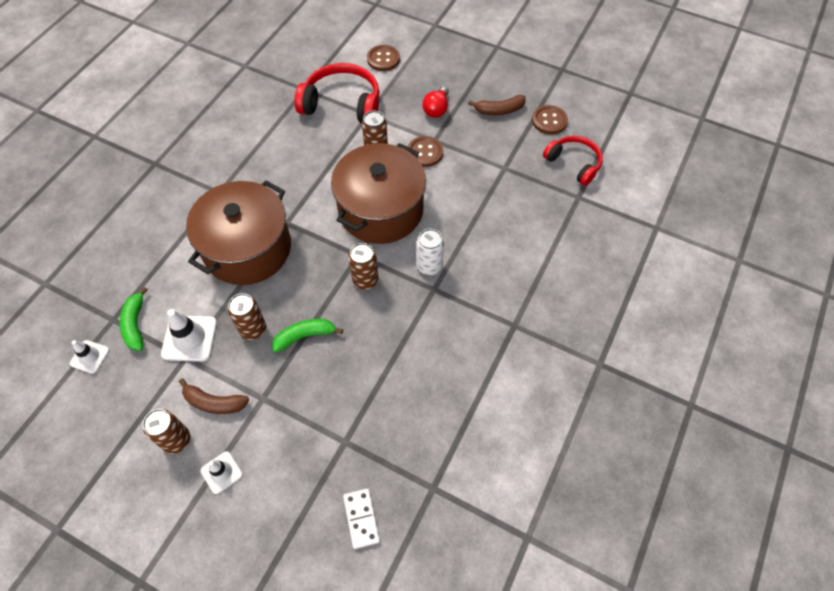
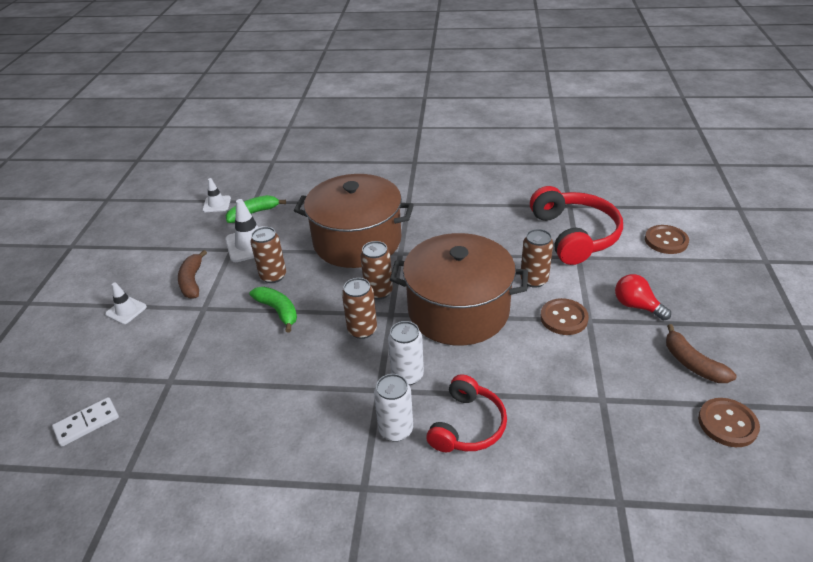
camera: 70 degrees right, 20 degrees down
brown can [143,409,190,454] -> brown can moved to [360,241,393,299]
red light bulb [423,86,448,118] -> red light bulb turned 45 degrees clockwise [615,274,671,321]
red headphones [543,136,603,186] -> red headphones moved to [426,374,507,452]
none -> white can [374,374,413,442]

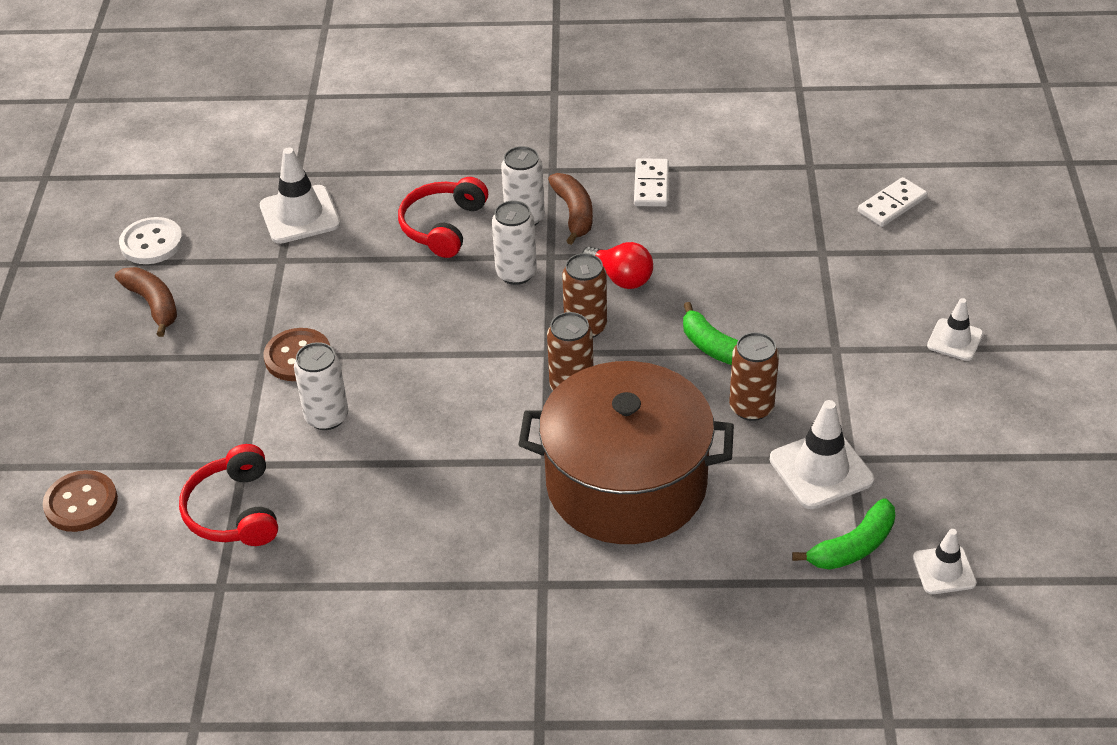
camera: 175 degrees right, 5 degrees up
brown banana [178,250,207,299] -> brown banana moved to [548,173,593,245]
brown pot [390,233,528,346] -> none
brown can [520,229,553,288] -> white can [294,342,348,430]
red headphones [530,186,623,265] -> red headphones [179,444,278,546], size x0.65
red light bulb [615,274,671,321] -> red light bulb moved to [582,242,653,289]
brown button [698,398,760,447] -> white button [119,217,183,264]
none -> white traffic cone [260,147,340,244]
none -> white domino [634,158,669,207]

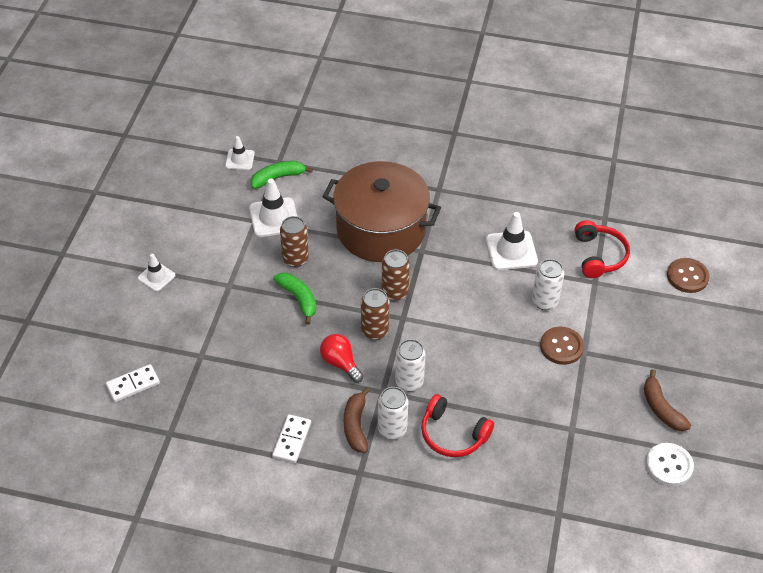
camera: 170 degrees left, 5 degrees up
white traffic cone [260,147,340,244] -> white traffic cone moved to [486,212,538,270]
red headphones [398,177,488,258] -> red headphones turned 90 degrees clockwise [421,394,494,457]

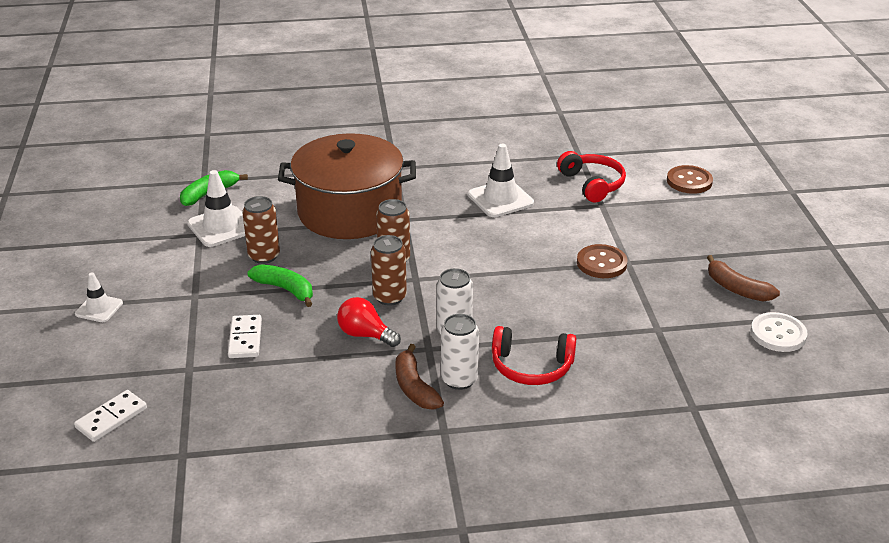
camera: 20 degrees left, 15 degrees down
white traffic cone [225,136,255,170] -> none
white domino [272,414,311,463] -> white domino moved to [228,315,262,358]
white can [532,259,564,310] -> none

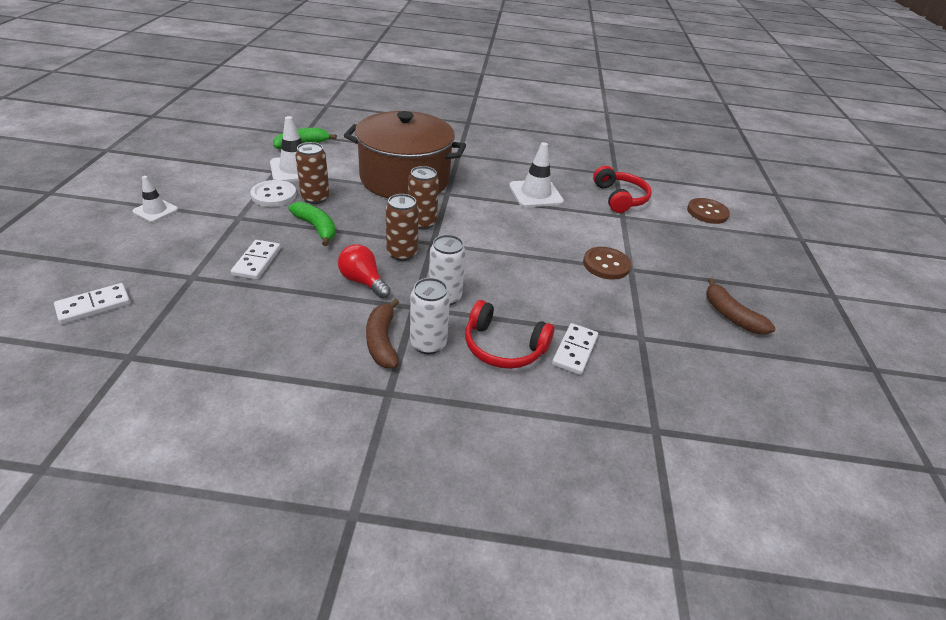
camera: 10 degrees right, 5 degrees up
white button [751,312,807,352] -> white button moved to [250,180,296,207]
none -> white domino [552,323,598,375]

